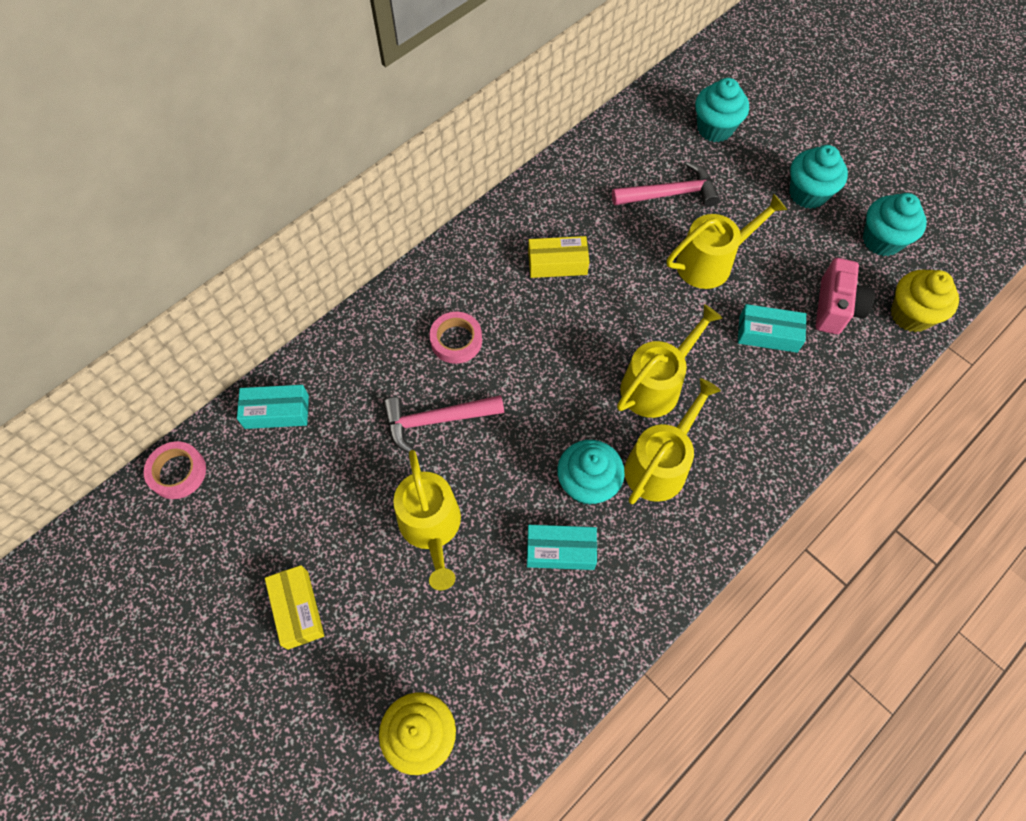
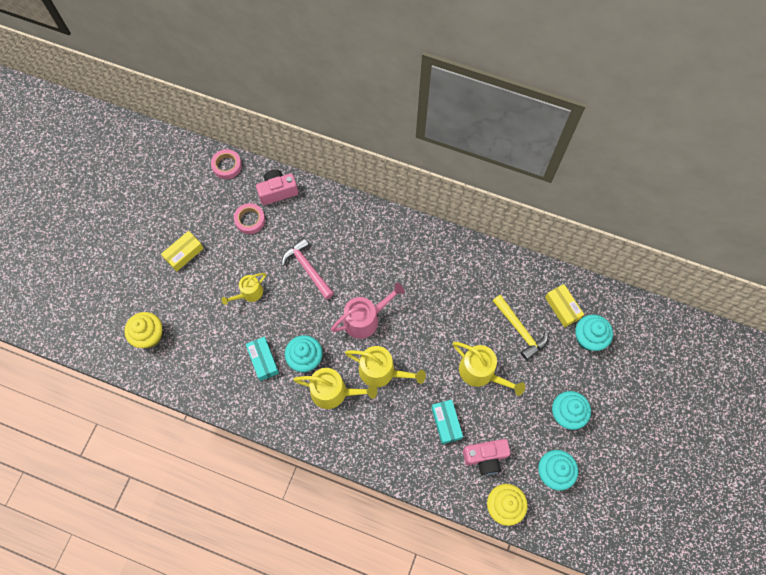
camera: 65 degrees right, 5 degrees up
turquoise box [237,385,309,429] -> pink camera [256,169,298,205]
yellow watering can [393,450,461,590] -> yellow watering can [222,273,266,305], size x0.64
pink tape [429,312,482,364] -> pink tape moved to [234,203,265,234]
yellow box [528,236,589,278] -> yellow box moved to [545,284,584,328]
pink hammer [612,162,720,207] -> yellow hammer [493,295,548,360]
none -> pink watering can [331,283,405,339]

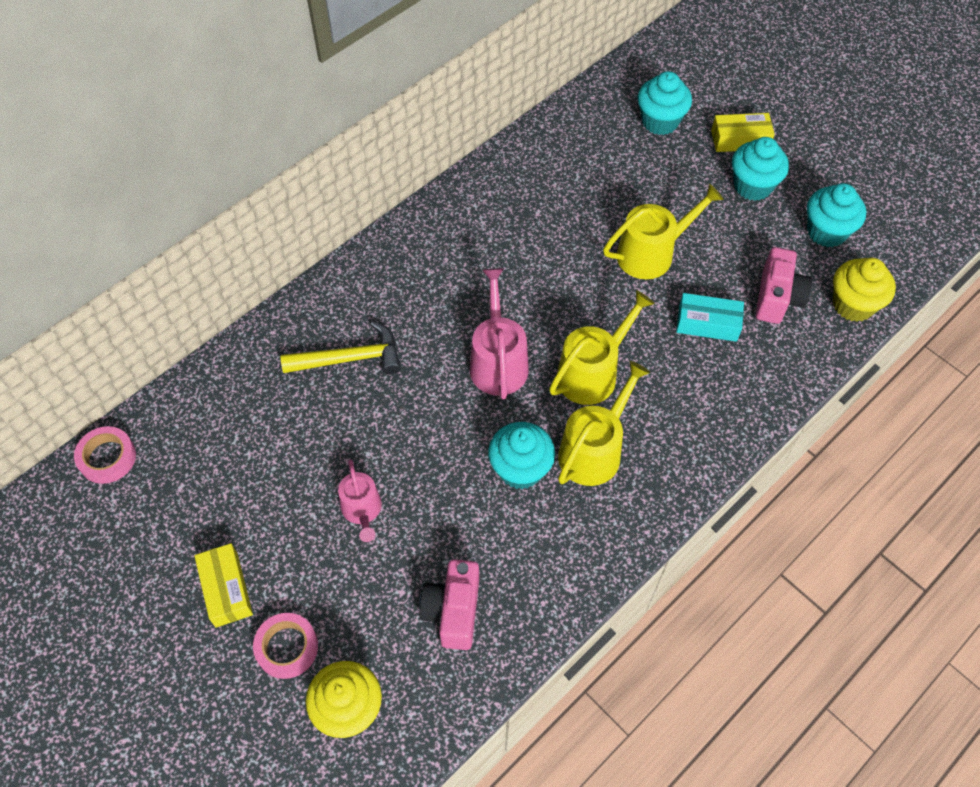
camera: 65 degrees left, 10 degrees down
yellow watering can [222,273,266,305] -> pink watering can [338,459,382,542]
pink tape [234,203,265,234] -> pink tape moved to [253,613,318,679]
turquoise box [246,337,279,381] -> none
pink camera [256,169,298,205] -> pink camera moved to [419,559,479,650]
pink hammer [282,237,334,300] -> none
yellow hammer [493,295,548,360] -> yellow hammer moved to [280,322,401,374]
yellow box [545,284,584,328] -> yellow box moved to [711,113,775,152]

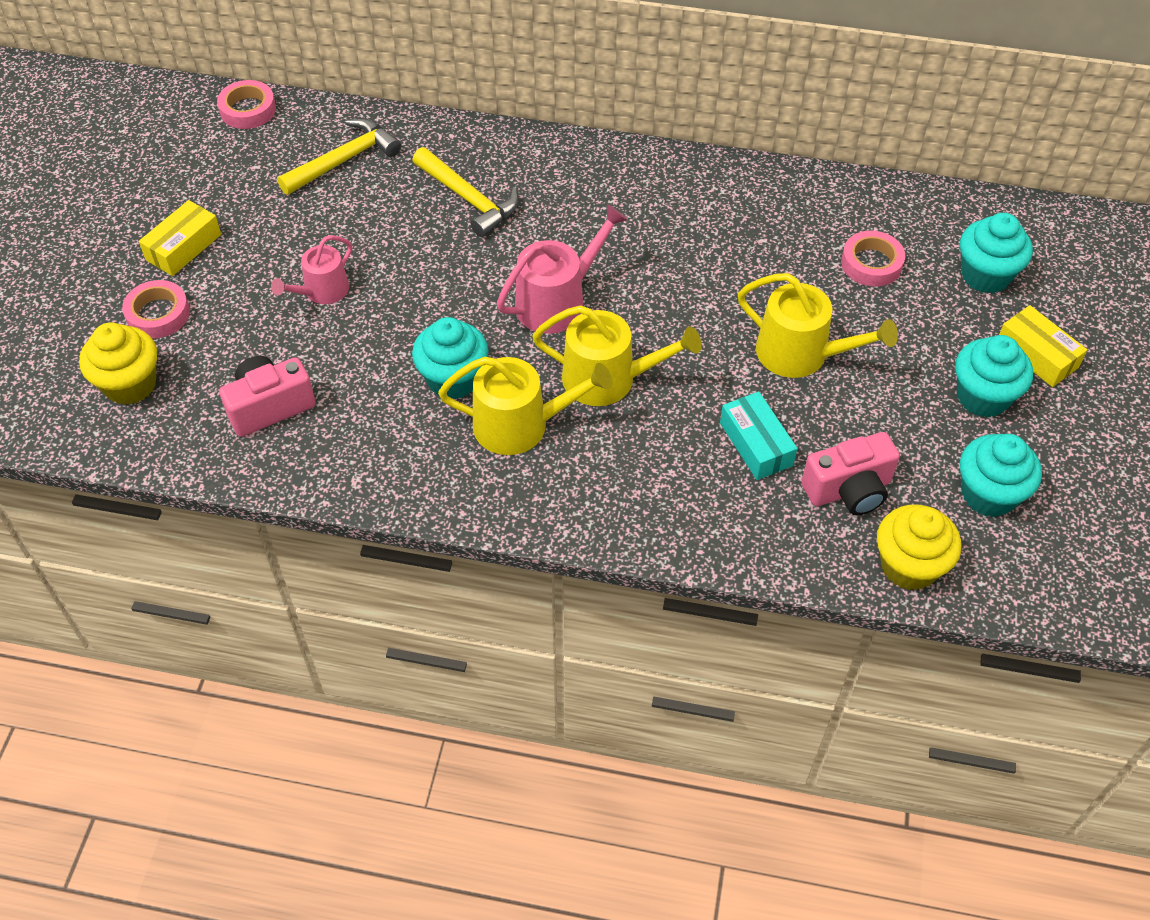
camera: 55 degrees right, 5 degrees down
none -> yellow hammer [277,118,401,195]
none -> pink tape [841,231,905,287]

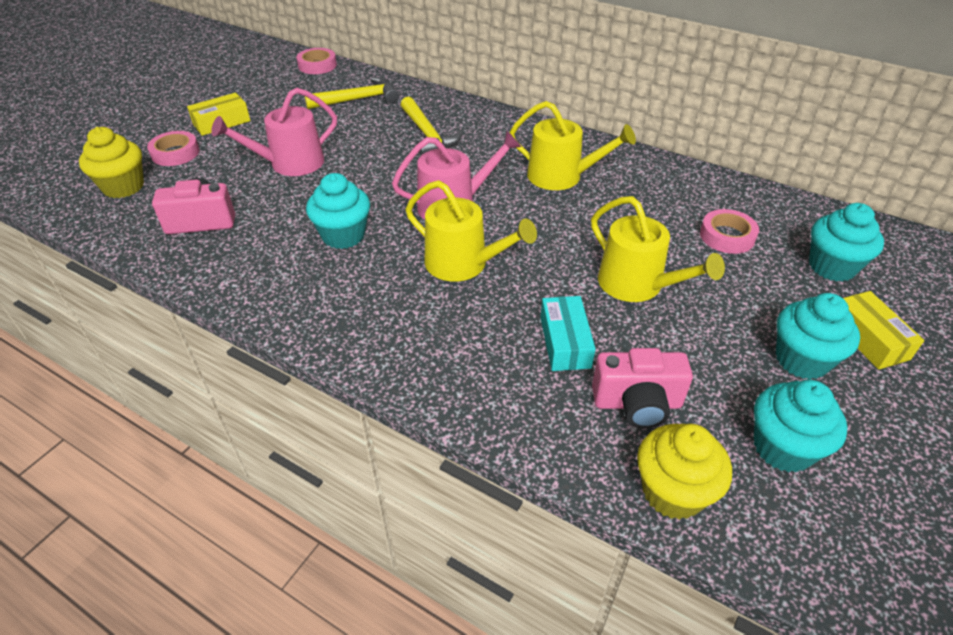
camera: 20 degrees right, 10 degrees down
pink watering can [271,235,352,304] -> pink watering can [211,87,337,176], size x1.55
yellow watering can [438,357,613,455] -> yellow watering can moved to [509,101,636,190]

